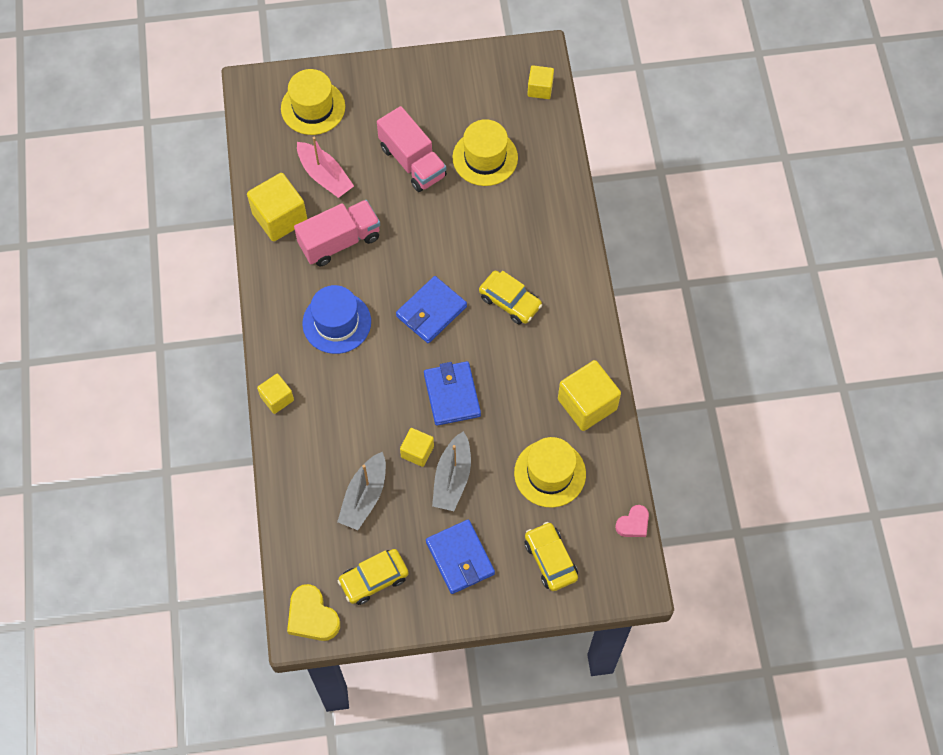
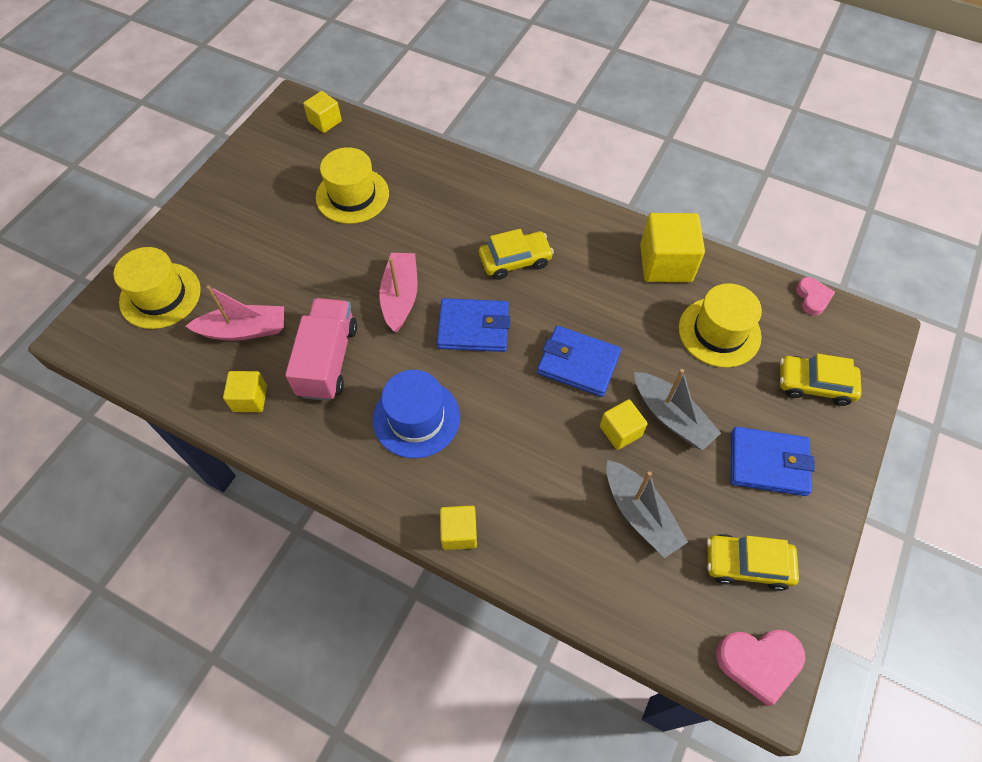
camera: 55 degrees left, 5 degrees down
yellow cube [247,173,307,241] -> yellow cube [223,371,267,412], size x0.57
yellow heart [287,584,340,641] -> pink heart [716,630,805,706]
yellow car [338,549,409,605] -> yellow car turned 90 degrees clockwise [707,534,799,591]
pink truck [377,106,447,192] -> none
blue wallet [396,276,467,343] -> blue wallet turned 75 degrees counterclockwise [437,298,510,352]
none -> pink boat [380,253,418,332]

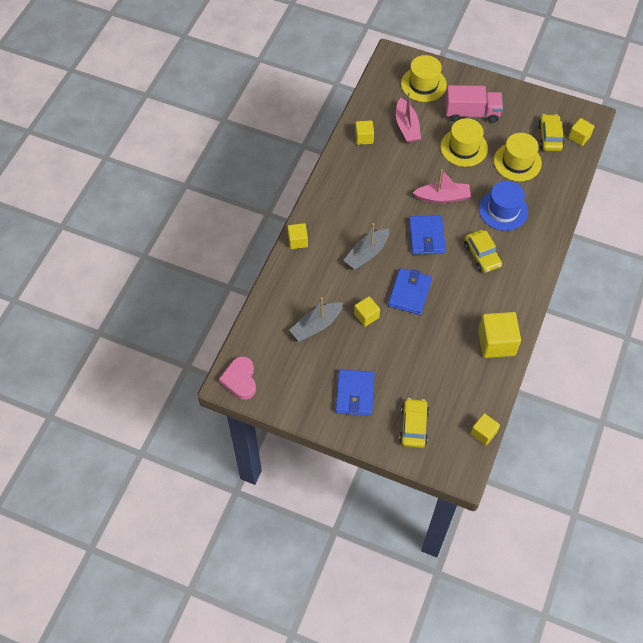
camera: 85 degrees right, 0 degrees up
pink truck [285,298,357,401] -> pink truck moved to [445,85,503,123]
blue hat [373,370,460,458] -> blue hat moved to [479,181,528,231]
grey boat [634,369,721,450] -> grey boat moved to [343,223,389,270]
yellow hat [679,283,762,368] -> yellow hat moved to [440,118,488,167]
yellow car [707,534,799,591] -> yellow car moved to [538,114,564,151]
pink heart [796,277,835,316] -> yellow cube [470,413,500,445]

